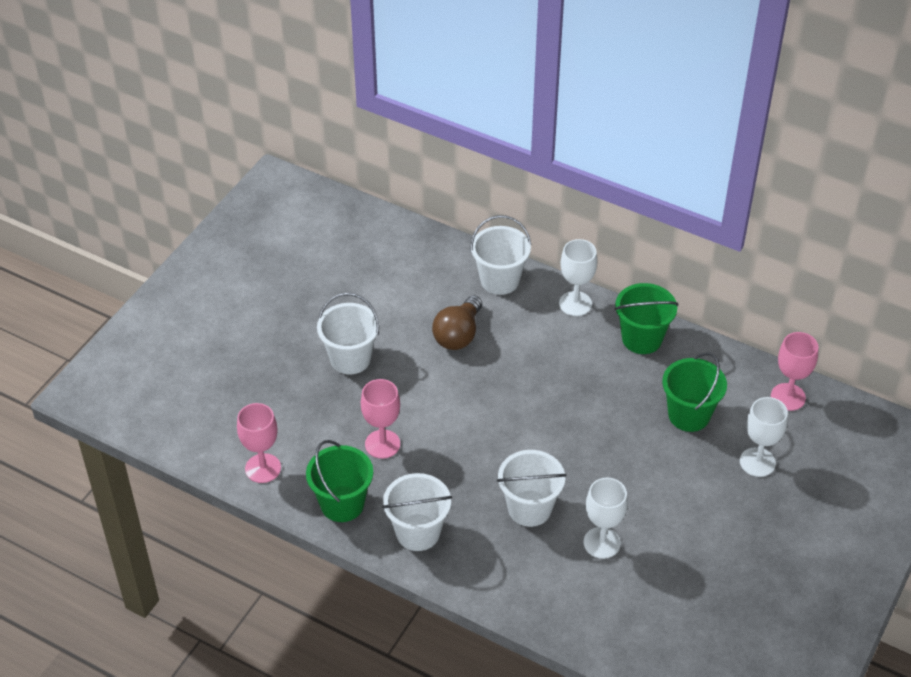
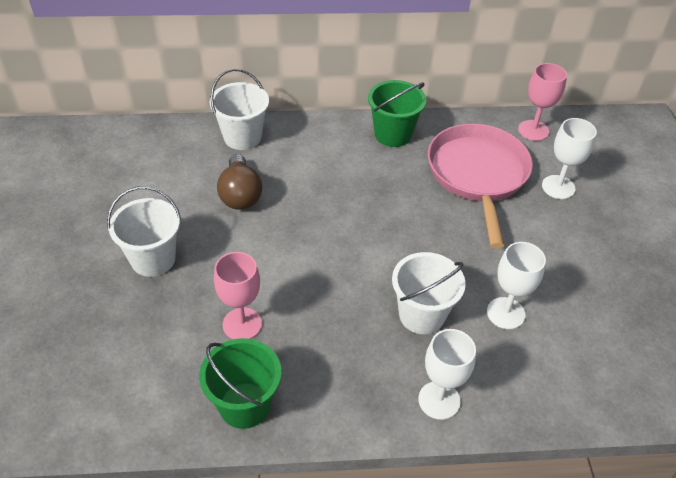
camera: 35 degrees left, 0 degrees up
pink goblet [237,403,281,483] -> none
white bucket [382,473,452,551] -> none
white goblet [559,239,597,316] -> white goblet moved to [418,329,476,420]
green bucket [662,352,727,432] -> pink pan [428,124,533,248]

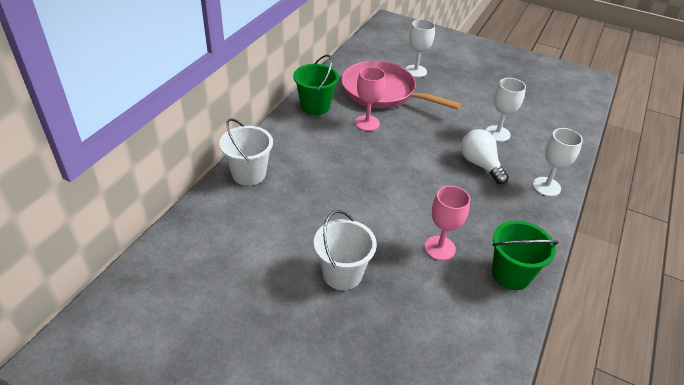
camera: 60 degrees left, 5 degrees down
brown light bulb [217,154,262,210] -> none
white bucket [392,252,466,334] -> white light bulb [461,129,509,184]
pink goblet [518,63,567,141] -> pink goblet moved to [355,67,386,131]

